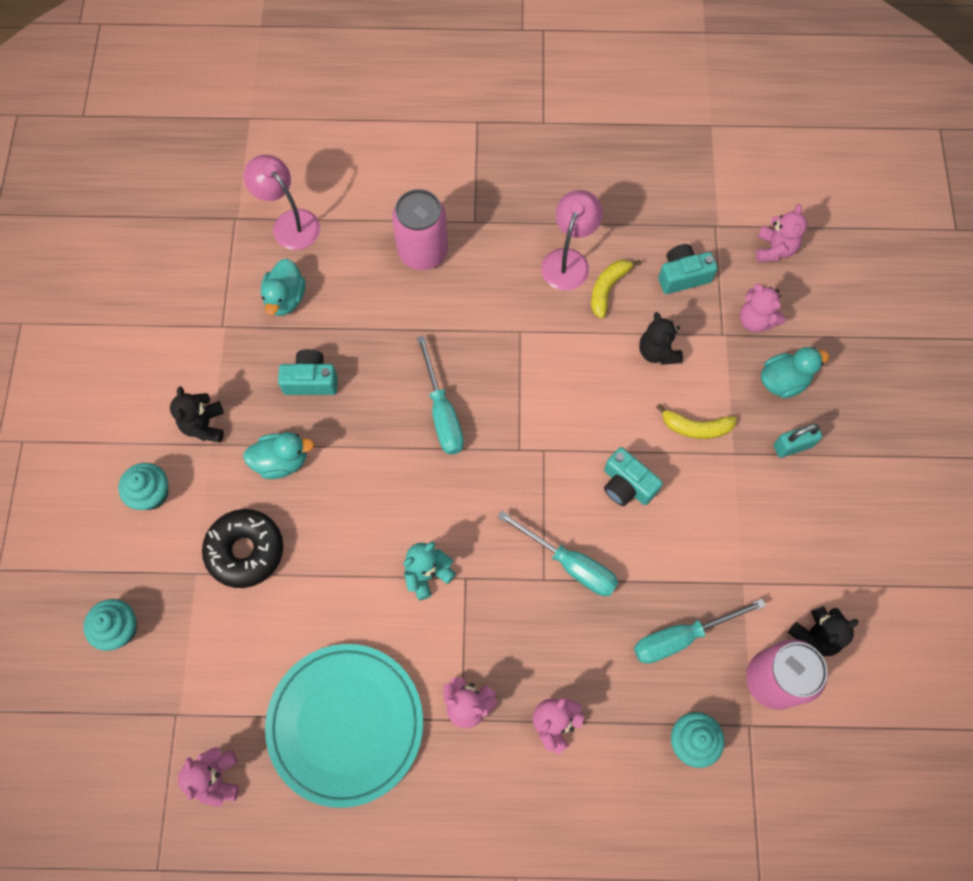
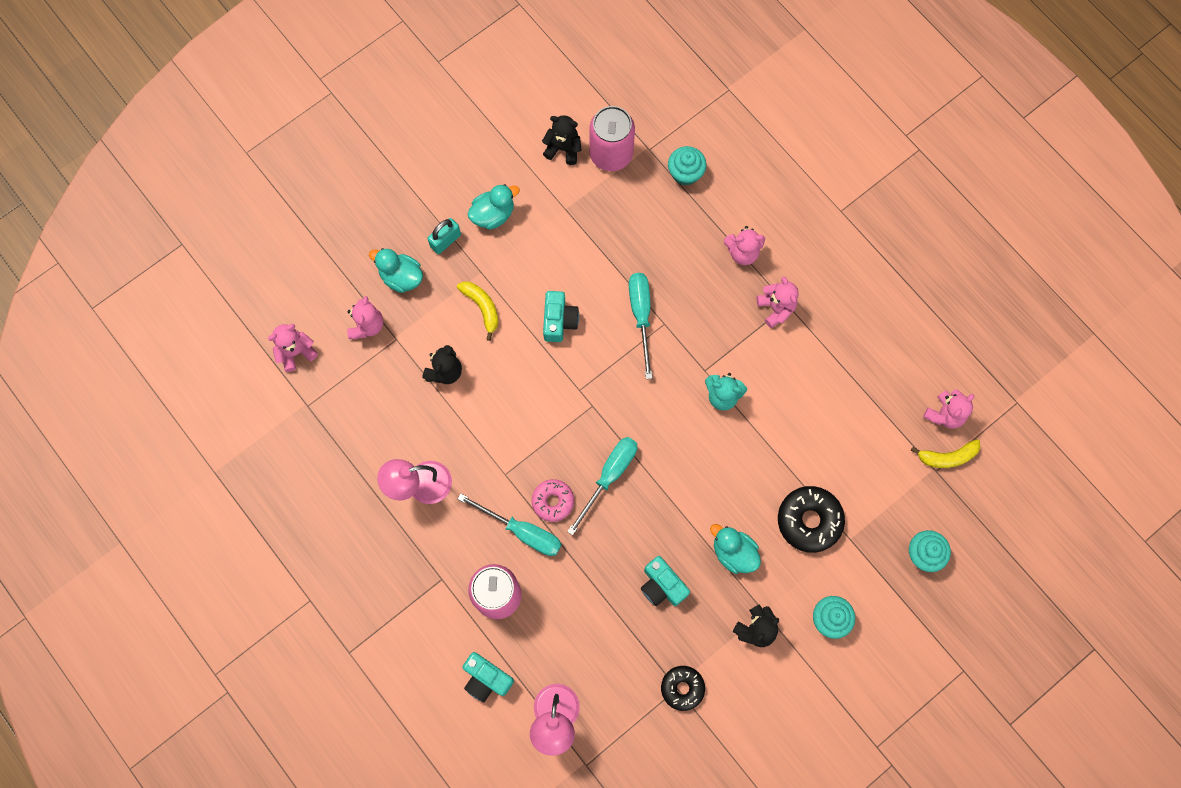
camera: 130 degrees left, 5 degrees up
turquoise duck [261,259,306,316] -> turquoise duck moved to [468,184,520,230]
turquoise plate [265,644,423,808] -> none
yellow banana [591,259,641,319] -> yellow banana moved to [911,439,980,468]
turquoise screwdriver [634,599,766,664] -> turquoise screwdriver moved to [458,494,561,556]
turquoise camera [658,244,718,294] -> turquoise camera moved to [462,652,514,702]
turquoise padlock [774,424,822,458] -> turquoise padlock turned 75 degrees counterclockwise [427,218,461,254]
none -> pink donut [532,479,574,522]
none -> black donut [661,666,705,711]

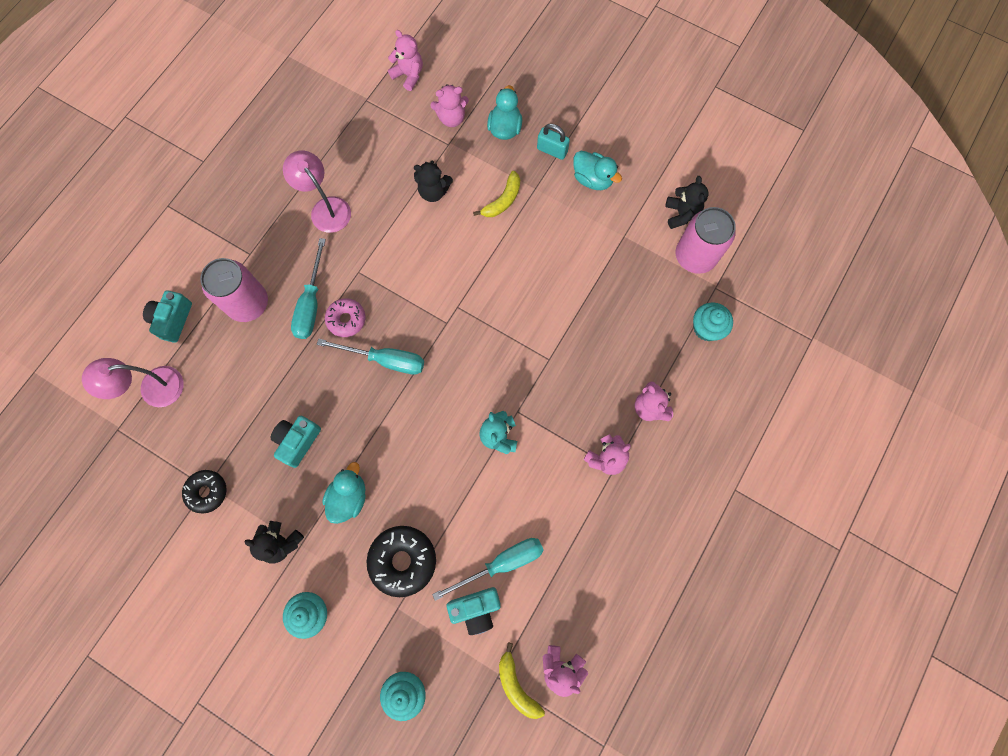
camera: 70 degrees right, 0 degrees up
turquoise camera [543,291,579,342] -> turquoise camera moved to [447,587,501,635]
turquoise screwdriver [629,273,652,379] -> turquoise screwdriver moved to [432,538,544,601]

